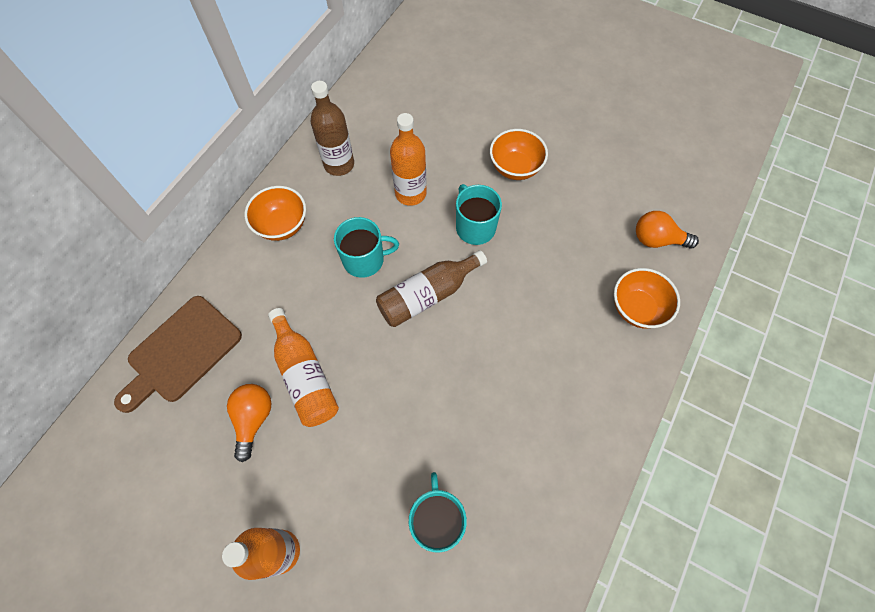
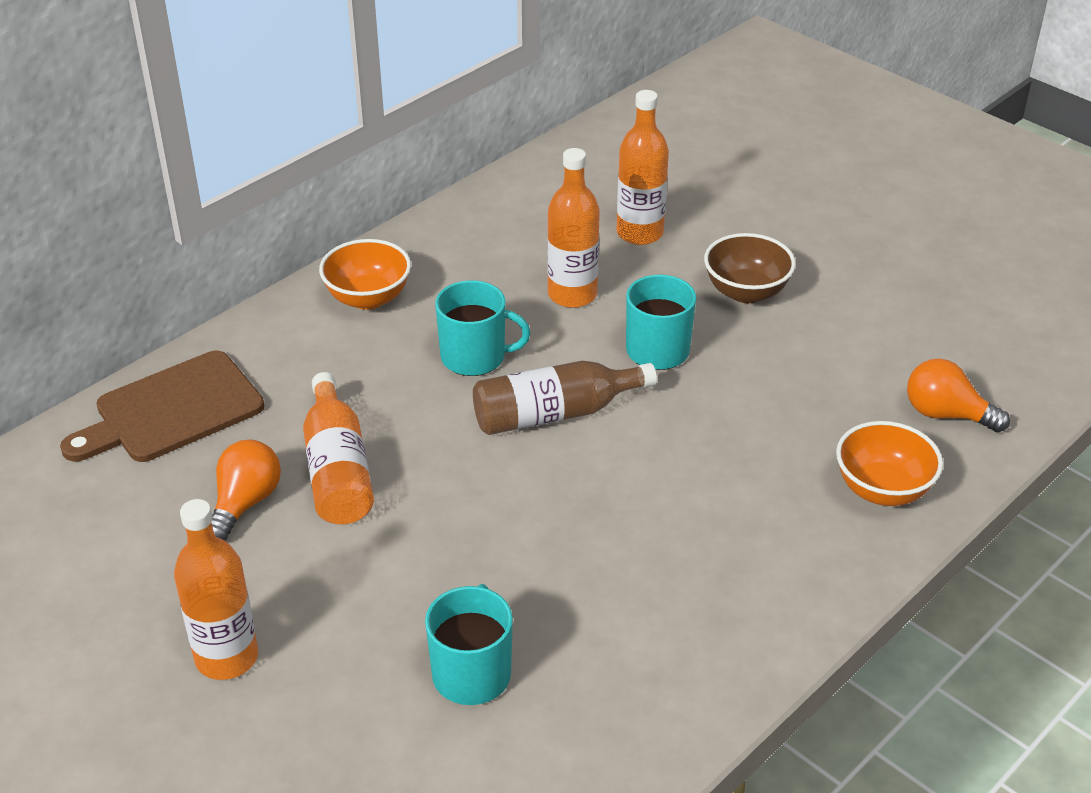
camera: 15 degrees right, 25 degrees down
brown bottle [311,81,354,176] -> none
orange bowl [490,129,548,180] -> brown bowl [704,233,796,303]
none -> orange bottle [617,90,669,245]

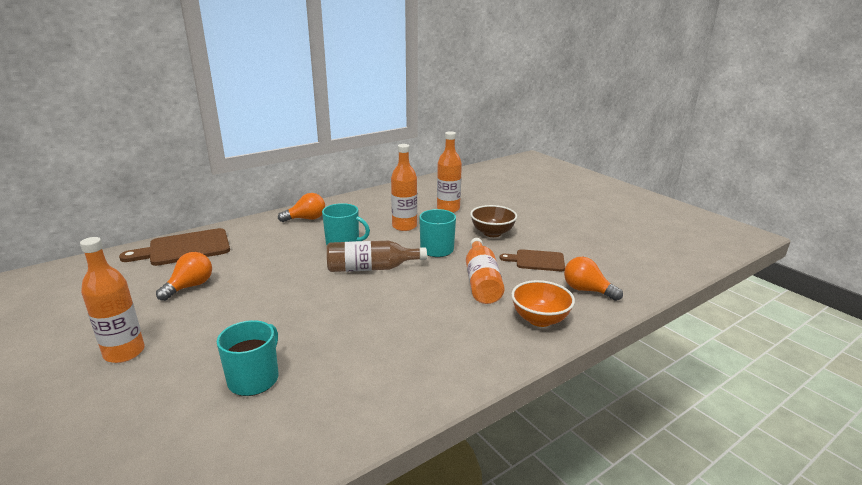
camera: 10 degrees right, 15 degrees down
orange bottle [303,372,374,524] -> orange bottle moved to [466,238,505,304]
orange bowl [319,239,411,310] -> orange light bulb [278,193,325,222]
none -> brown cutting board [500,249,565,271]

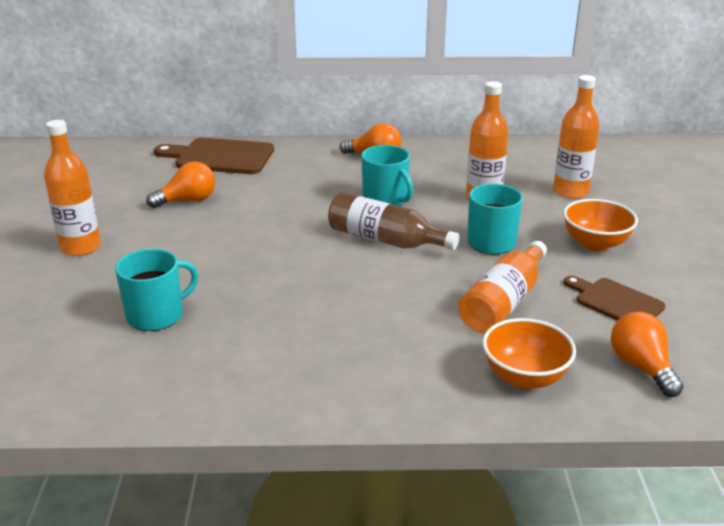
camera: 35 degrees right, 5 degrees up
brown bowl [470,205,517,237] -> orange bowl [563,199,638,251]

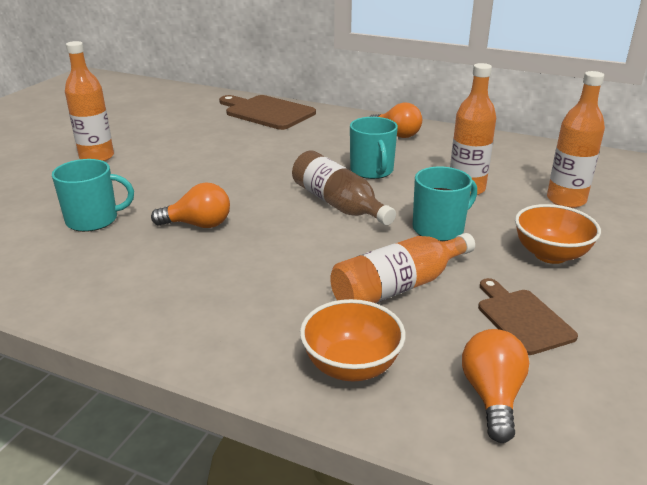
camera: 25 degrees right, 0 degrees up
orange light bulb [146,161,215,208] -> orange light bulb moved to [151,182,230,228]

